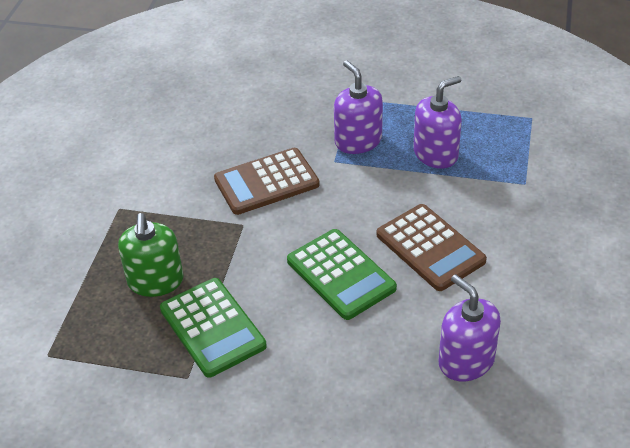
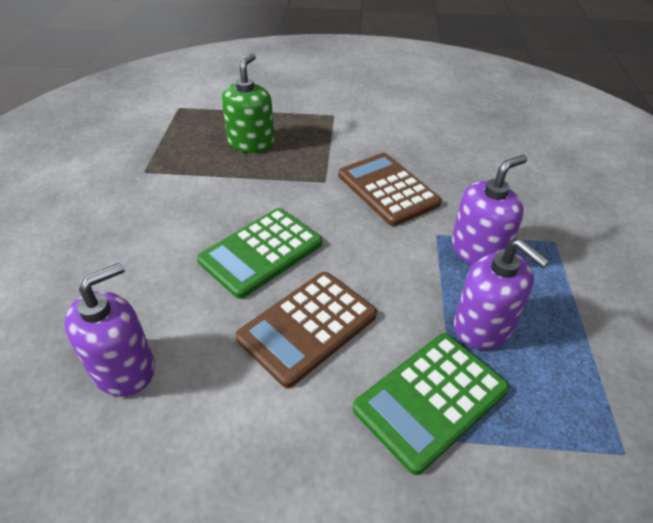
camera: 80 degrees right, 0 degrees up
green soap dispenser [118,213,184,297] -> green soap dispenser turned 120 degrees clockwise [222,53,275,153]
green calculator [160,278,267,378] -> green calculator moved to [353,333,509,475]

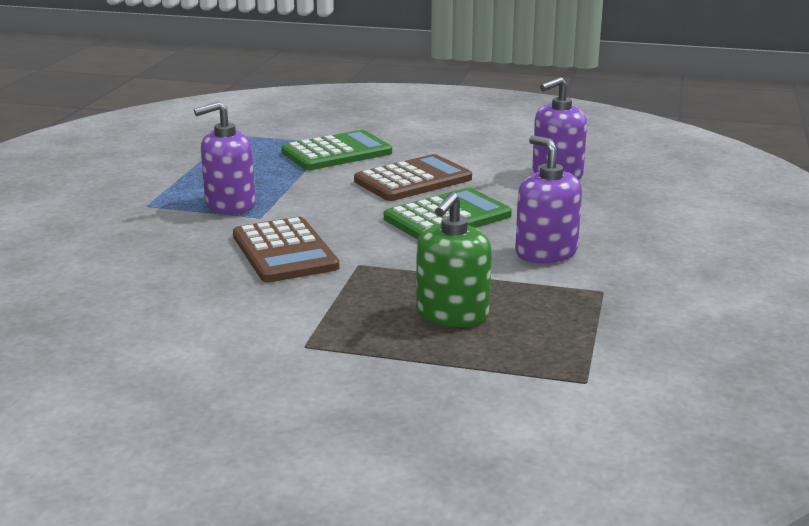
camera: 170 degrees left, 20 degrees down
purple soap dispenser [454,239,550,350] -> purple soap dispenser moved to [515,135,582,263]

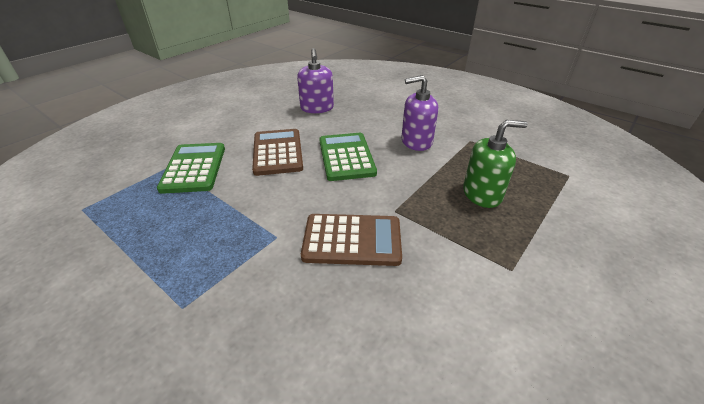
camera: 65 degrees left, 15 degrees up
purple soap dispenser [194,101,256,214] -> none
green soap dispenser [416,192,492,327] -> green soap dispenser turned 60 degrees counterclockwise [463,120,528,208]

